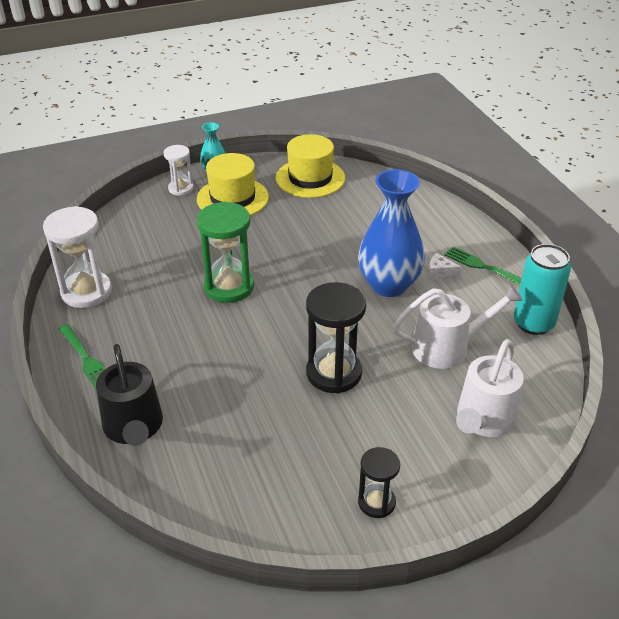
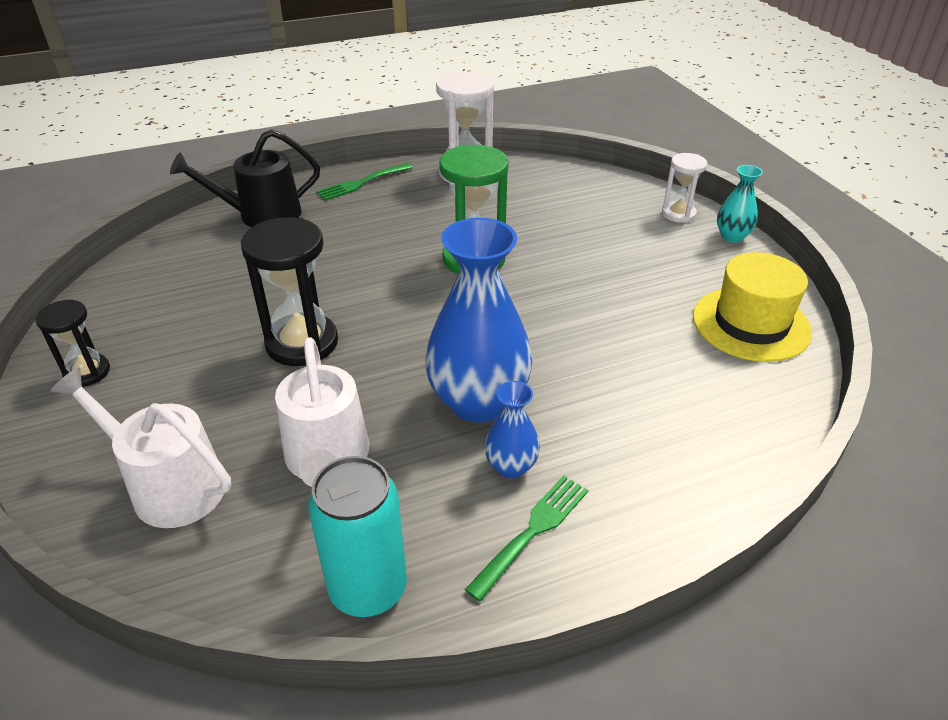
camera: 90 degrees right, 0 degrees up
yellow hat [197,153,269,216] -> none
white cheese [428,253,462,280] -> blue vase [484,381,540,478]

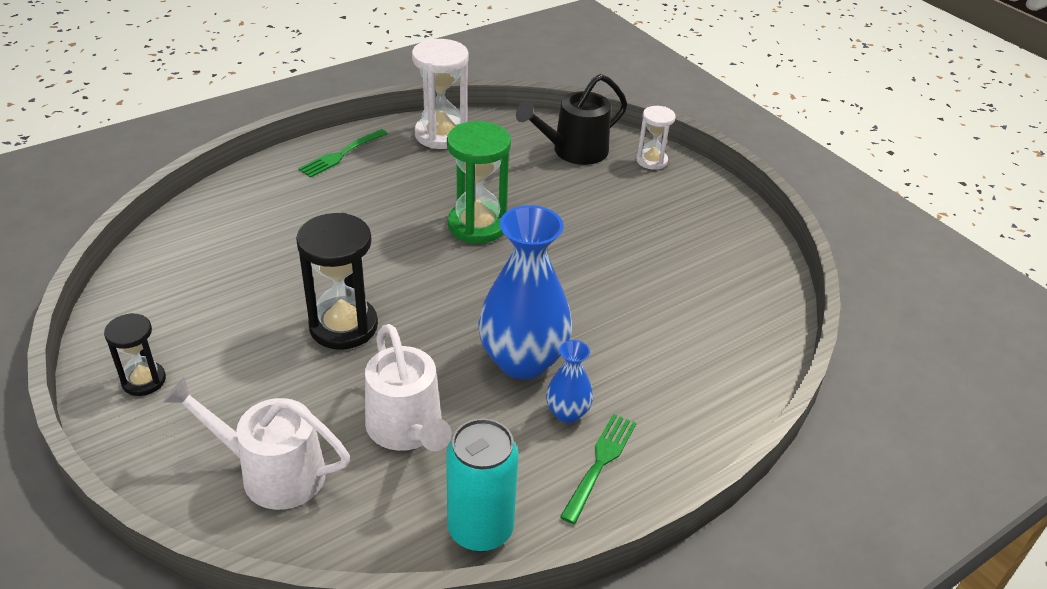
camera: 15 degrees left, 0 degrees up
black watering can [170,129,320,227] -> black watering can moved to [516,74,627,165]
yellow hat [693,252,812,362] -> none
turquoise vase [717,165,763,243] -> none

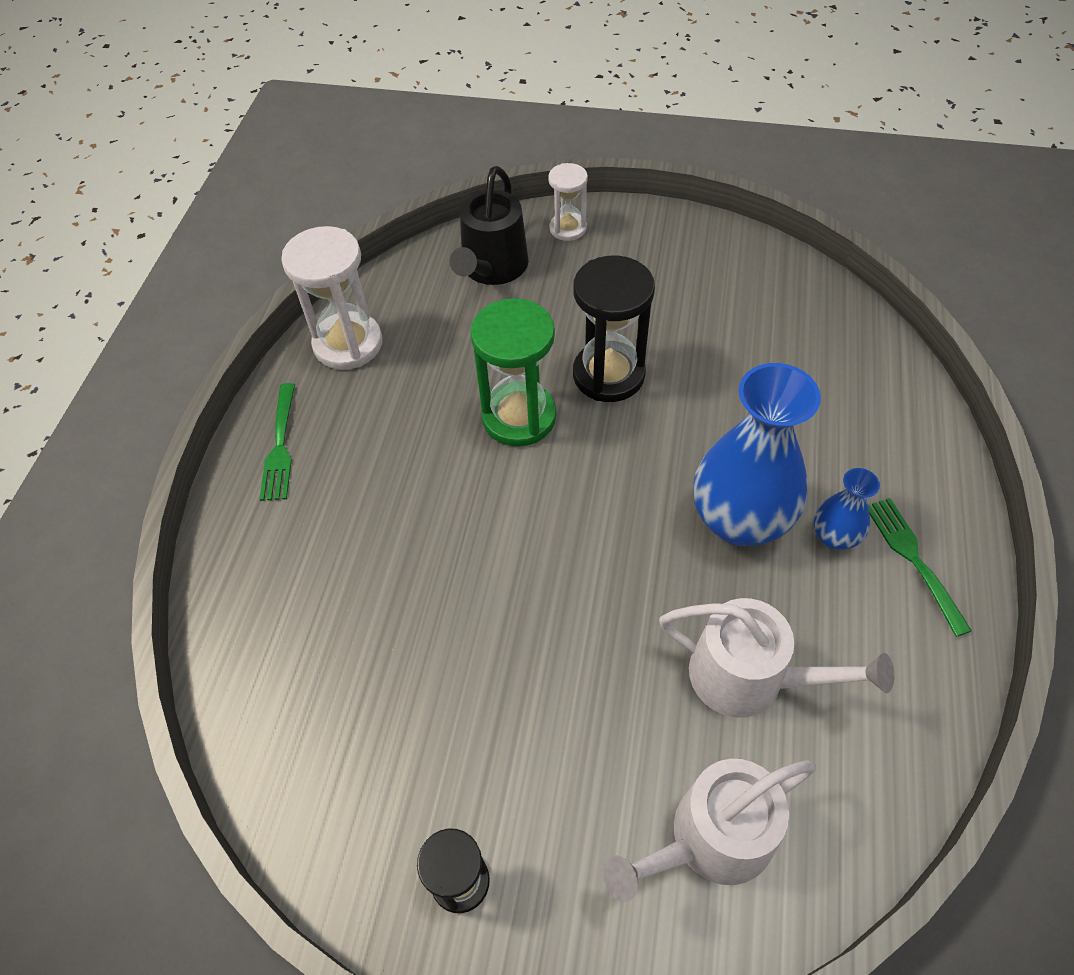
camera: 40 degrees left, 15 degrees up
black hourglass [296,213,378,350] -> black hourglass moved to [573,256,655,402]
turquoise can [446,418,519,552] -> none

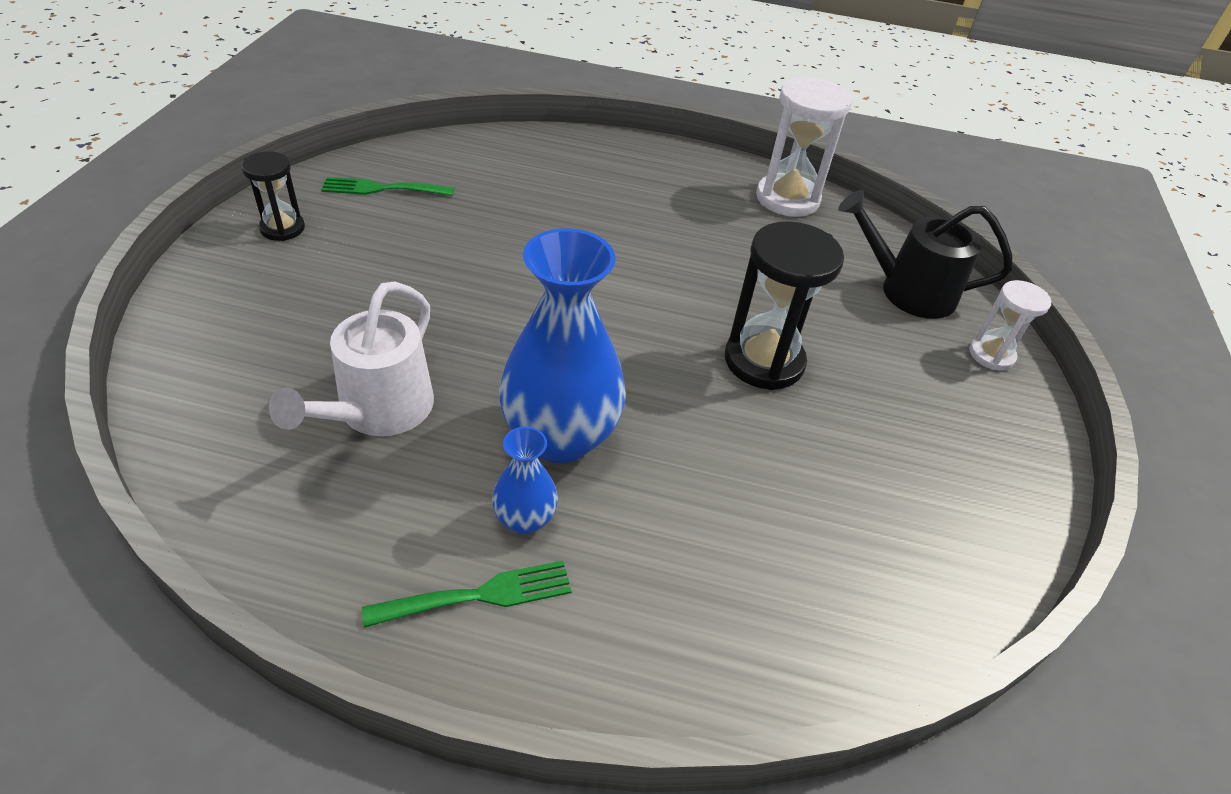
camera: 85 degrees right, 10 degrees down
green fork [259,383,295,501] -> green fork moved to [321,177,454,196]
green hourglass [470,298,556,447] -> none
white watering can [603,759,816,902] -> none

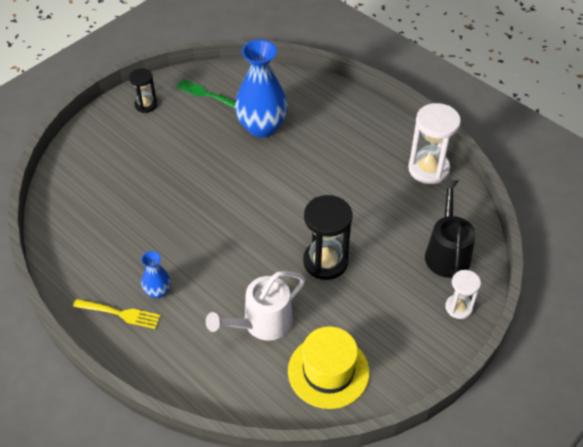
camera: 35 degrees right, 5 degrees up
white watering can [269,282,434,436] -> white watering can moved to [206,271,305,341]
green fork [362,561,572,628] -> yellow fork [73,299,161,329]
blue vase [499,228,626,463] -> blue vase moved to [235,40,288,138]
black watering can [838,190,1013,319] -> black watering can turned 45 degrees clockwise [425,180,476,278]
none -> yellow hat [288,326,369,409]

